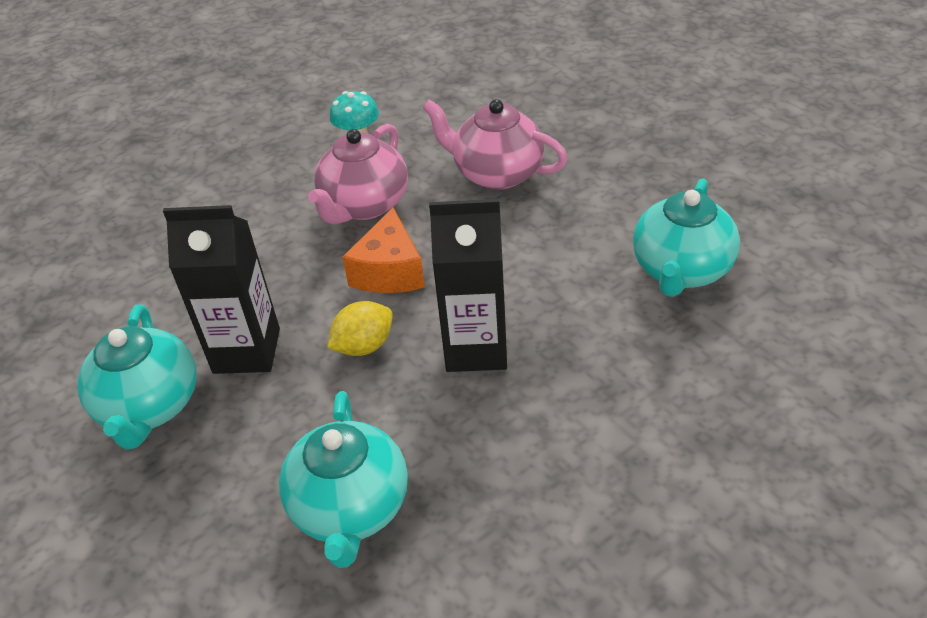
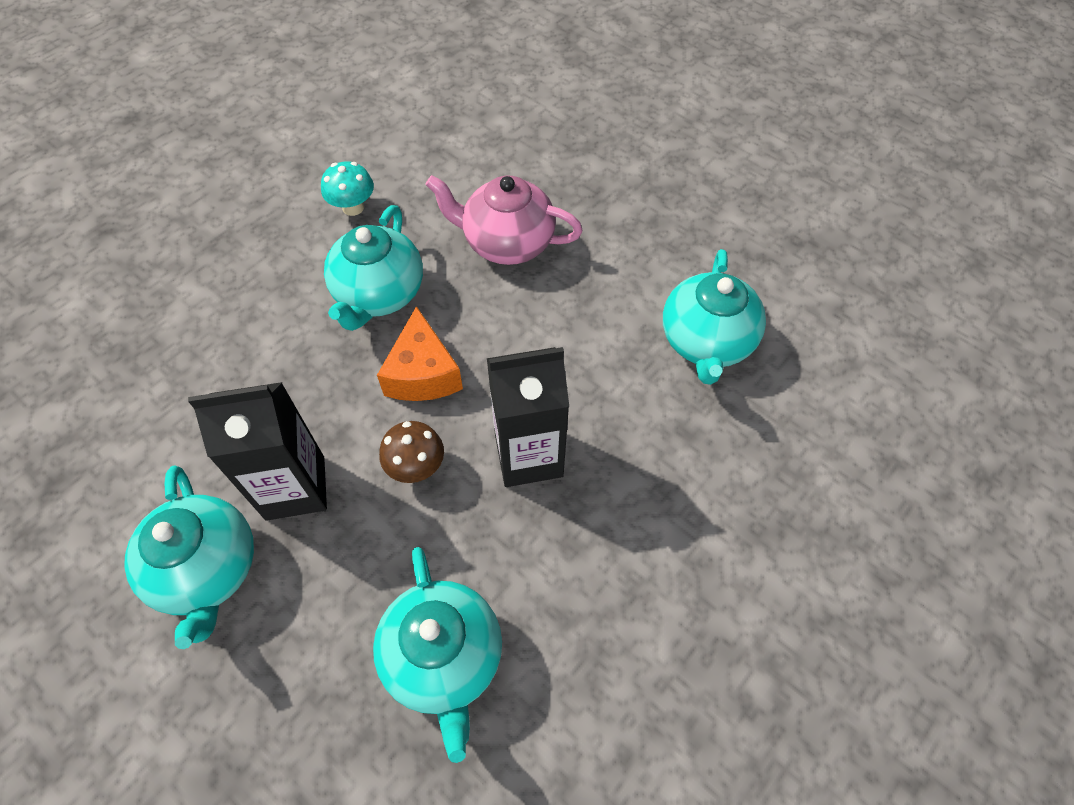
camera: 15 degrees left, 15 degrees up
pink teapot [308,124,408,224] -> turquoise teapot [324,205,423,331]
yellow lemon [327,301,393,356] -> brown mushroom [379,421,444,483]

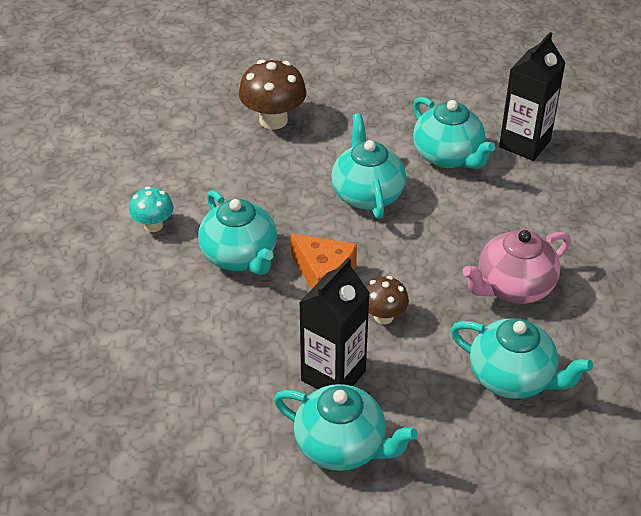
camera: 45 degrees left, 15 degrees down
pink teapot [426,175,583,265] -> pink teapot moved to [463,229,571,304]
black carton [487,347,569,487] -> black carton moved to [499,32,565,161]
none -> brown mushroom [239,60,306,130]
none -> turquoise teapot [331,113,406,219]

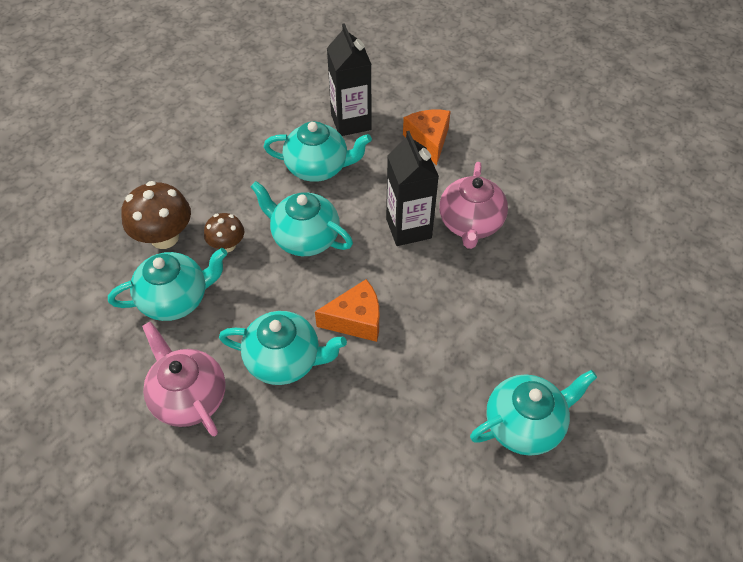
camera: 50 degrees left, 10 degrees up
turquoise mushroom [129,187,174,232] -> pink teapot [142,321,226,436]
black carton [299,258,370,389] -> black carton moved to [386,131,439,246]
brown mushroom [365,276,409,324] -> brown mushroom moved to [204,213,244,252]
turquoise teapot [451,318,593,399] -> turquoise teapot moved to [108,248,228,321]
none -> orange cheese [403,110,451,165]

